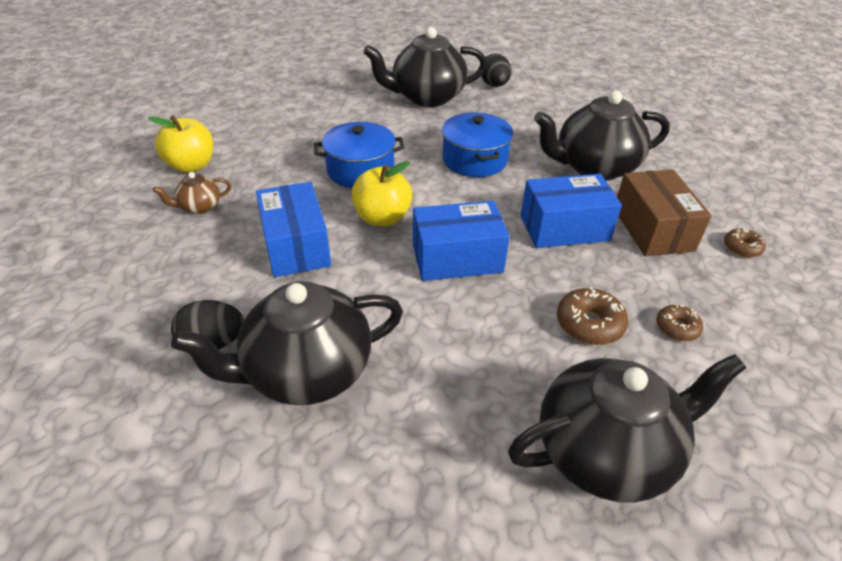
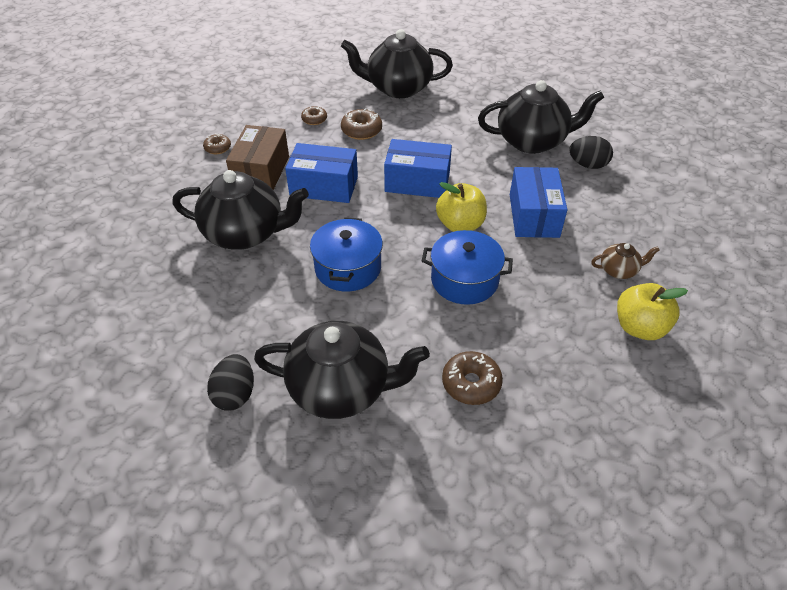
camera: 160 degrees left, 5 degrees up
none -> brown donut [442,351,503,405]

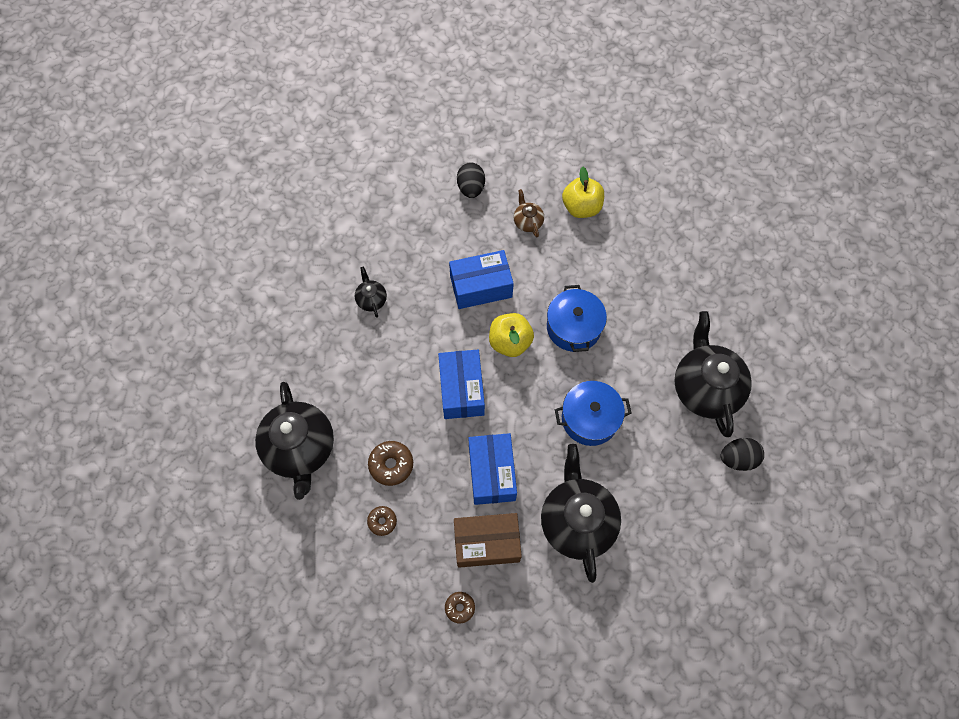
camera: 105 degrees left, 20 degrees up
brown donut [442,351,503,405] -> none
black teapot [478,80,604,154] -> black teapot [355,267,387,318], size x0.45
black egg [569,136,613,169] -> black egg moved to [457,162,485,198]

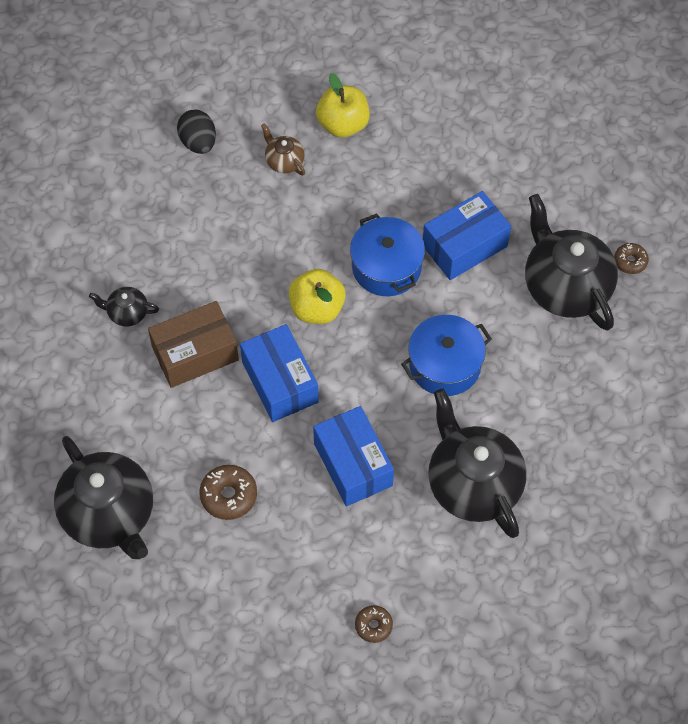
camera: 20 degrees left, 5 degrees down
black teapot [355,267,387,318] -> black teapot turned 45 degrees counterclockwise [89,287,159,326]
brown donut [367,506,397,536] -> brown donut moved to [614,243,649,274]
blue box [449,250,514,309] -> blue box moved to [423,191,511,280]
brown box [454,513,522,568] -> brown box moved to [148,301,239,388]
black egg [721,438,764,471] -> none

